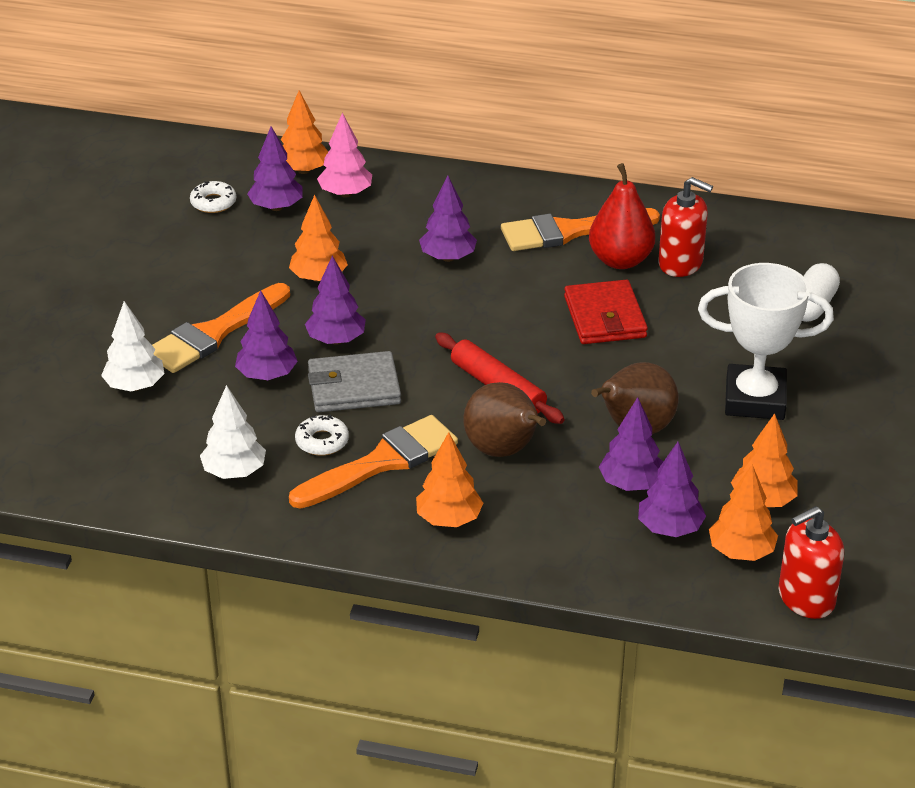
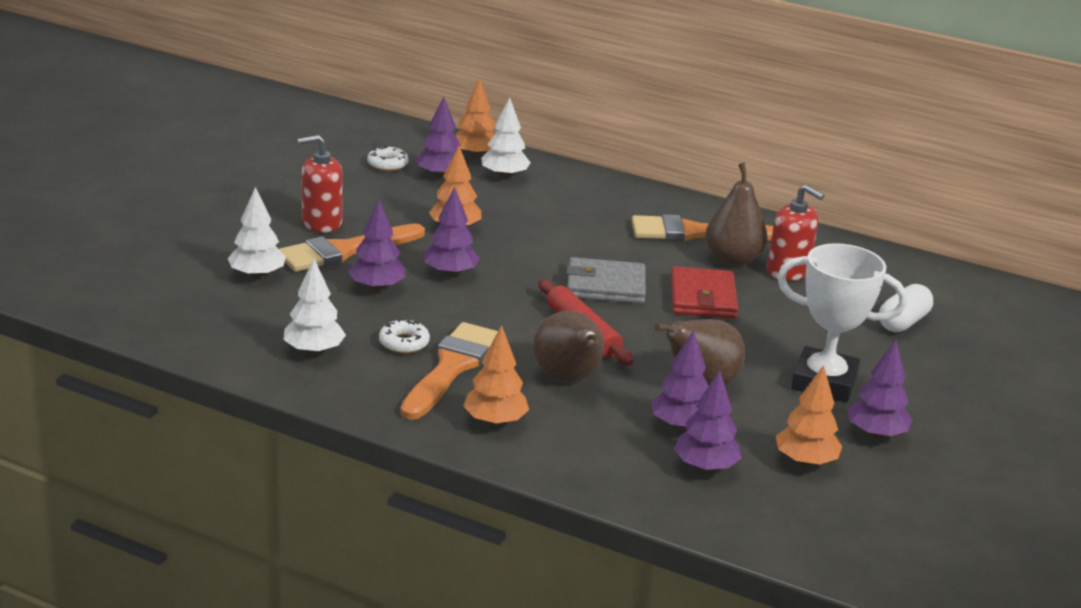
camera: 10 degrees right, 10 degrees down
orange brush [289,415,458,509] -> orange brush turned 45 degrees counterclockwise [400,322,498,420]
grey wallet [308,351,401,412] -> grey wallet moved to [566,257,646,304]
pink tree [317,113,372,198] -> white tree [481,97,531,179]
purple tree [419,175,477,262] -> purple tree moved to [847,340,912,438]
red pear [589,163,655,269] -> brown pear [705,163,768,267]
orange tree [709,465,778,561] -> none
red soap dispenser [778,506,844,619] -> red soap dispenser moved to [298,135,343,233]

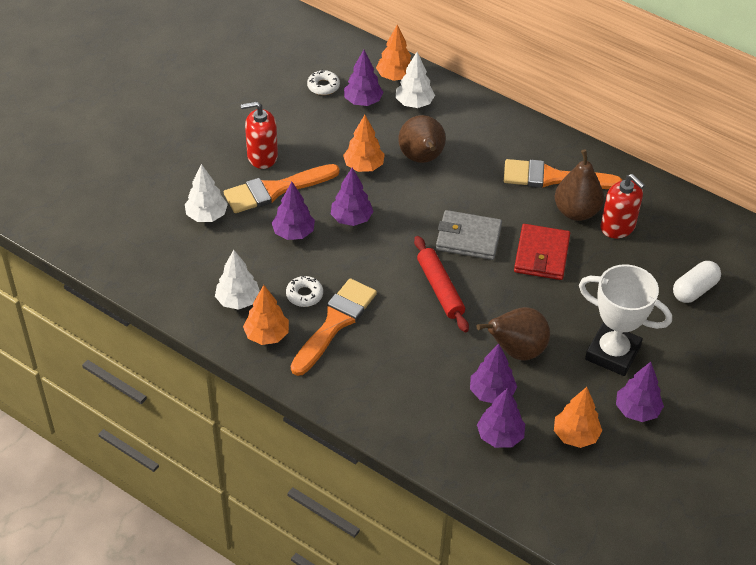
camera: 10 degrees right, 20 degrees up
orange tree [463,325,529,426] -> orange tree moved to [243,285,289,345]
brown pear [533,310,604,382] -> brown pear moved to [398,115,446,163]

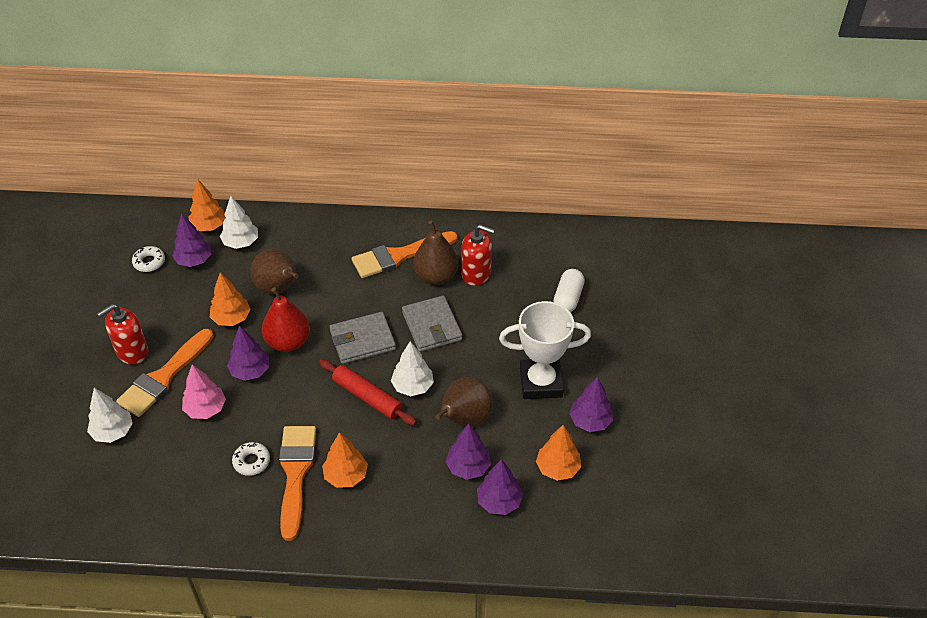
camera: 30 degrees left, 0 degrees up
white tree [215,250,260,310] -> white tree moved to [391,341,434,396]
orange tree [243,285,289,345] -> orange tree moved to [322,432,368,488]
purple tree [272,182,315,240] -> pink tree [182,364,226,419]
red wallet [514,224,570,280] -> grey wallet [402,296,462,352]
none -> red pear [262,287,310,352]

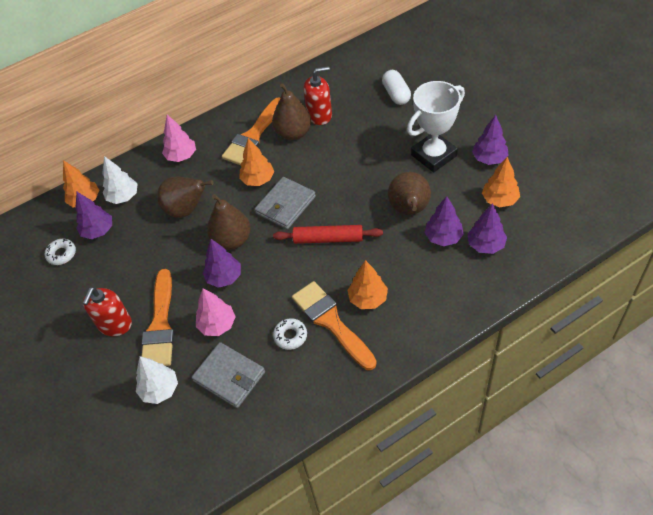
camera: 30 degrees left, 5 degrees up
orange tree [210,272,251,326] -> orange tree moved to [239,138,274,186]
red pear [262,287,310,352] -> brown pear [207,194,251,250]
white tree [391,341,434,396] -> none
grey wallet [402,296,462,352] -> grey wallet moved to [192,342,265,408]
none -> pink tree [162,115,196,162]

